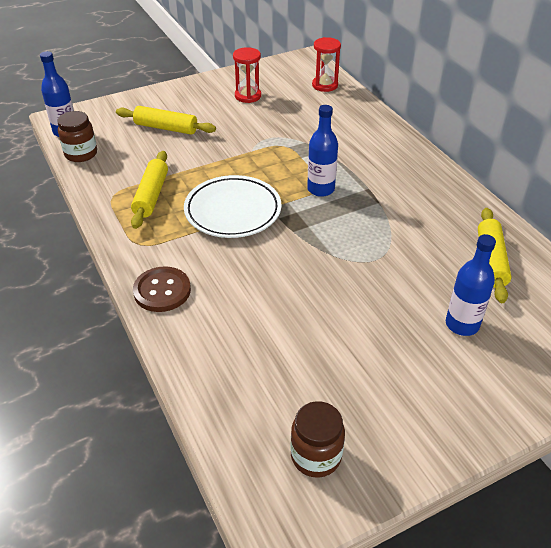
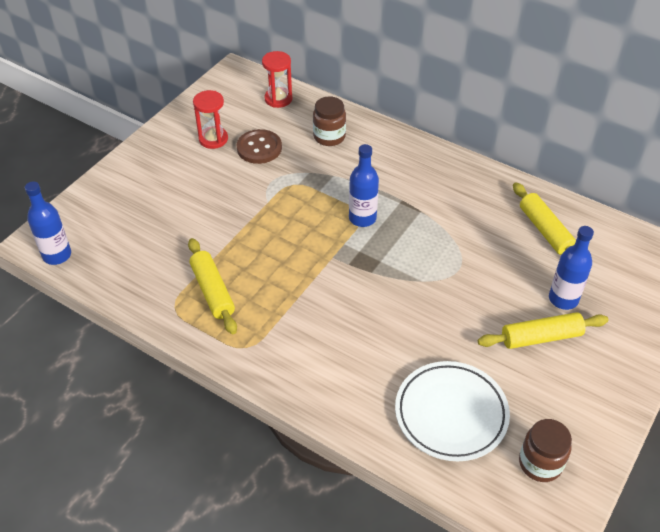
camera: 30 degrees left, 5 degrees up
brown jar [57,111,97,162] -> brown jar moved to [313,96,346,146]
yellow rolling pin [116,106,216,135] -> yellow rolling pin moved to [478,312,609,349]
brown button [133,266,191,312] -> brown button moved to [237,129,282,164]
white plate [184,175,281,238] -> white plate moved to [395,361,510,461]

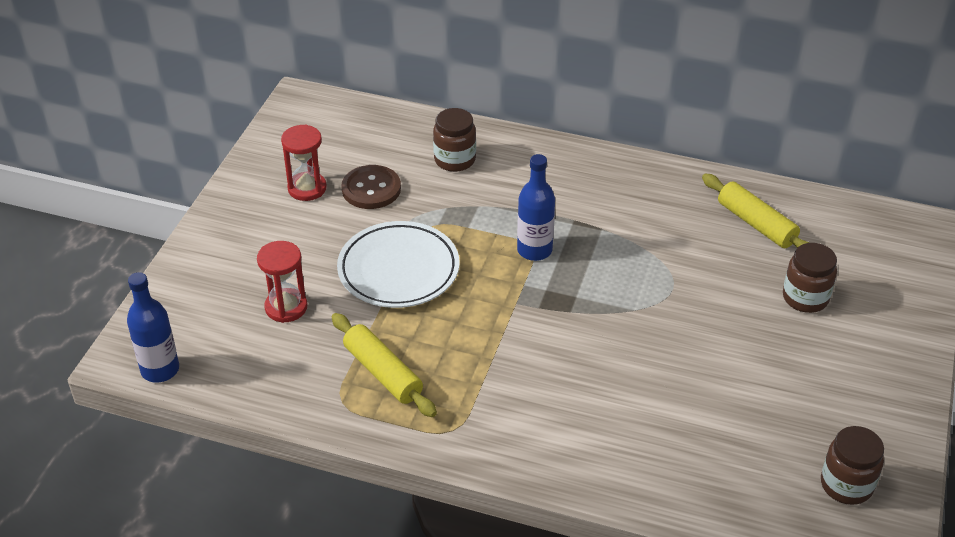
camera: 15 degrees left, 5 degrees down
red hourglass [262,51,292,108] -> red hourglass moved to [257,241,307,323]
white plate [395,361,510,461] -> white plate moved to [337,221,459,308]
yellow rolling pin [478,312,609,349] -> none
blue bottle [549,226,594,310] -> brown jar [783,243,837,313]

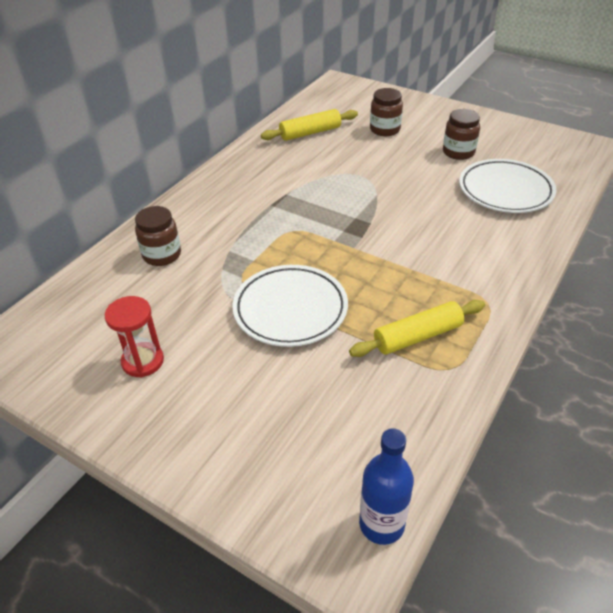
camera: 75 degrees left, 0 degrees up
red hourglass [257,241,307,323] -> none
brown button [341,165,401,209] -> none
blue bottle [517,154,555,261] -> none
brown jar [821,426,884,505] -> brown jar moved to [443,109,480,160]
none -> white plate [459,159,557,213]

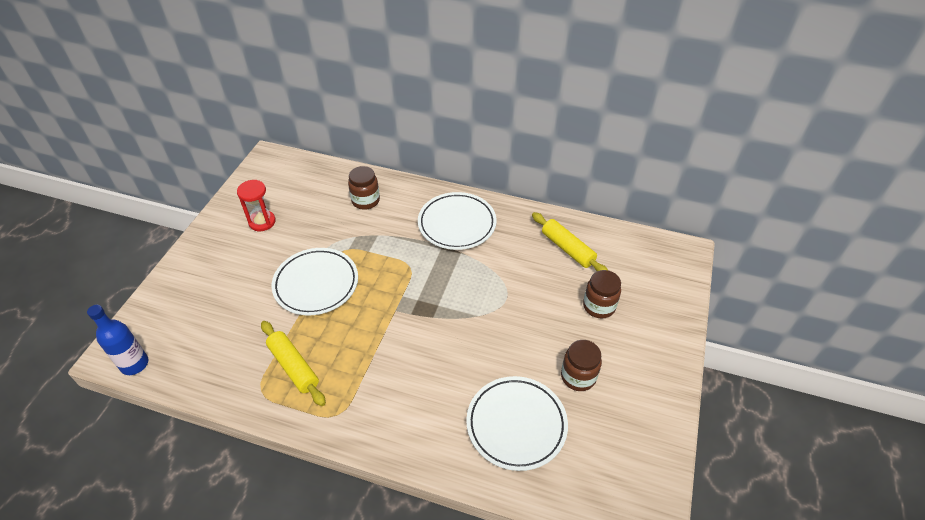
camera: 75 degrees right, 5 degrees up
none -> white plate [418,192,497,250]

